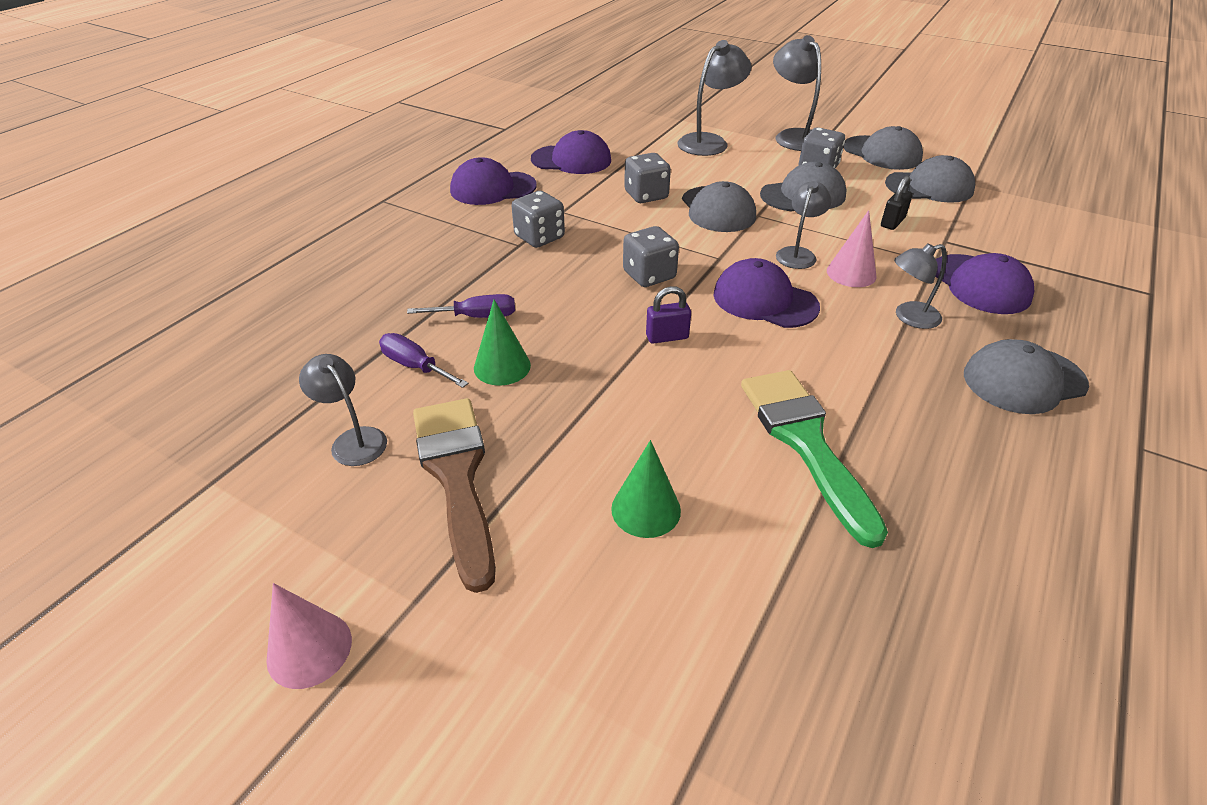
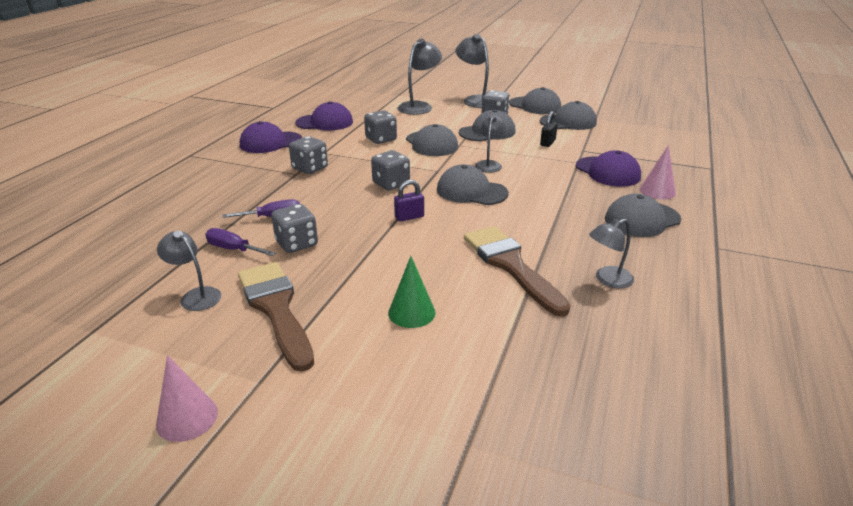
camera: 10 degrees left, 10 degrees down
green cone [474,300,531,386] -> grey dice [271,204,318,253]
purple cap [713,258,820,328] -> grey cap [437,164,509,205]
green brush [741,370,888,548] -> brown brush [464,226,570,316]
pink cone [827,210,877,287] -> pink cone moved to [640,145,676,200]
grey lamp [894,243,947,329] -> grey lamp moved to [589,219,634,288]

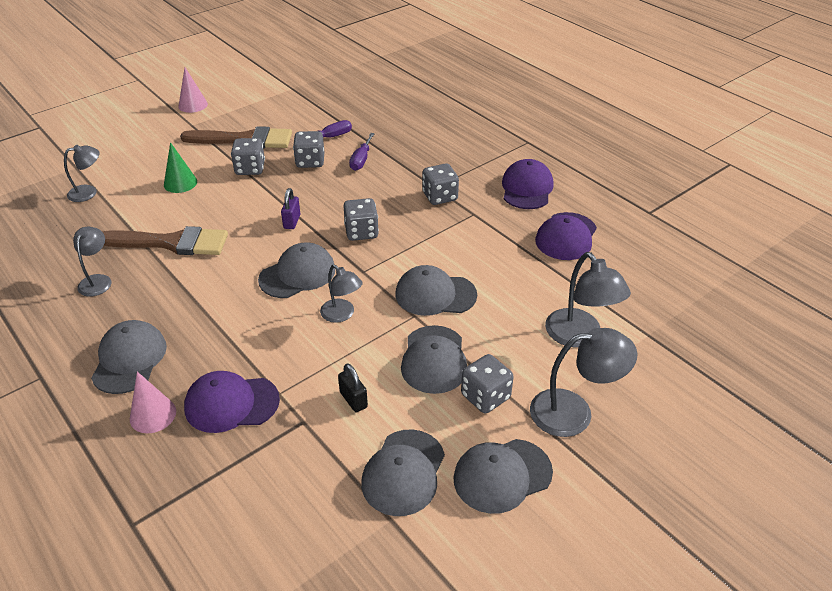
camera: 120 degrees right, 10 degrees up
grey lamp [157,231,221,311] -> grey lamp moved to [64,145,100,202]
grey dice [364,110,397,144] -> grey dice moved to [231,138,265,175]

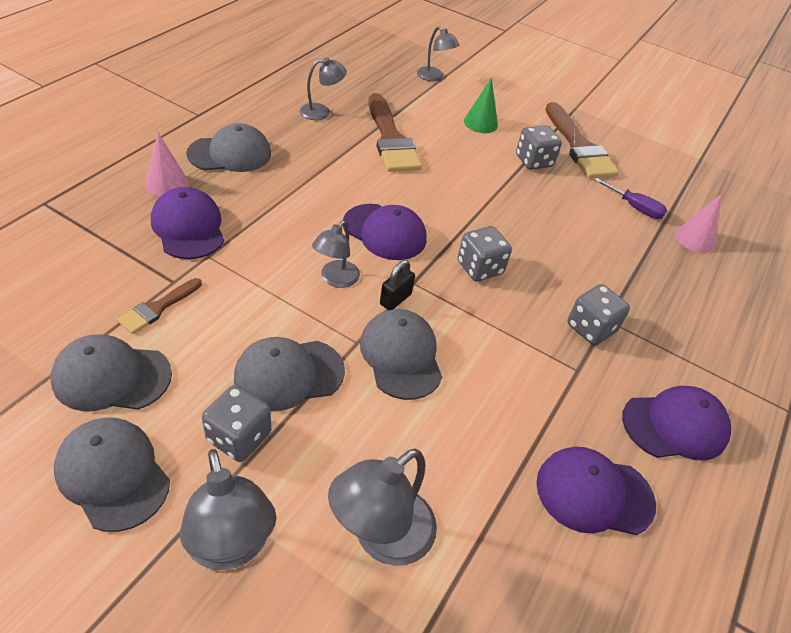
camera: 65 degrees right, 5 degrees up
pink cone [178,68,208,113] -> pink cone moved to [675,194,722,253]
grey cap [258,243,335,298] -> purple cap [343,204,427,260]
purple padlock [281,188,300,229] -> none
grey dice [293,131,324,168] -> none
black padlock [338,363,368,413] -> black padlock moved to [380,260,415,310]
purple screwdriver [349,133,375,171] -> none
none -> brown brush [117,278,202,334]

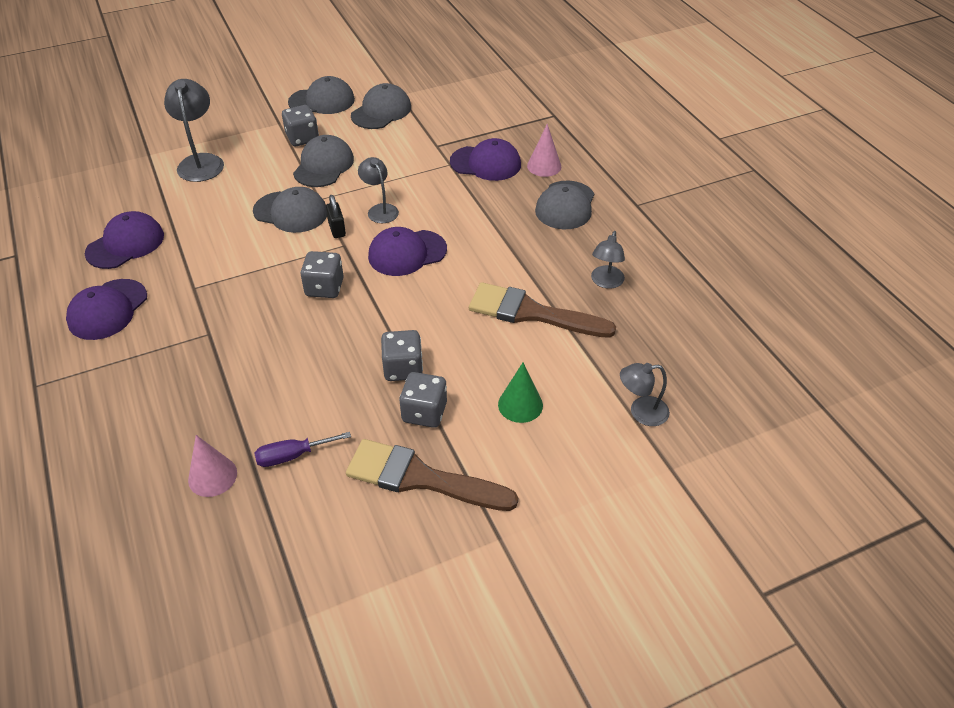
camera: 130 degrees right, 0 degrees up
brown brush [117,278,202,334] -> none
grey lamp [180,449,276,570] -> none
grey dice [567,284,630,345] -> grey dice moved to [381,330,423,381]

